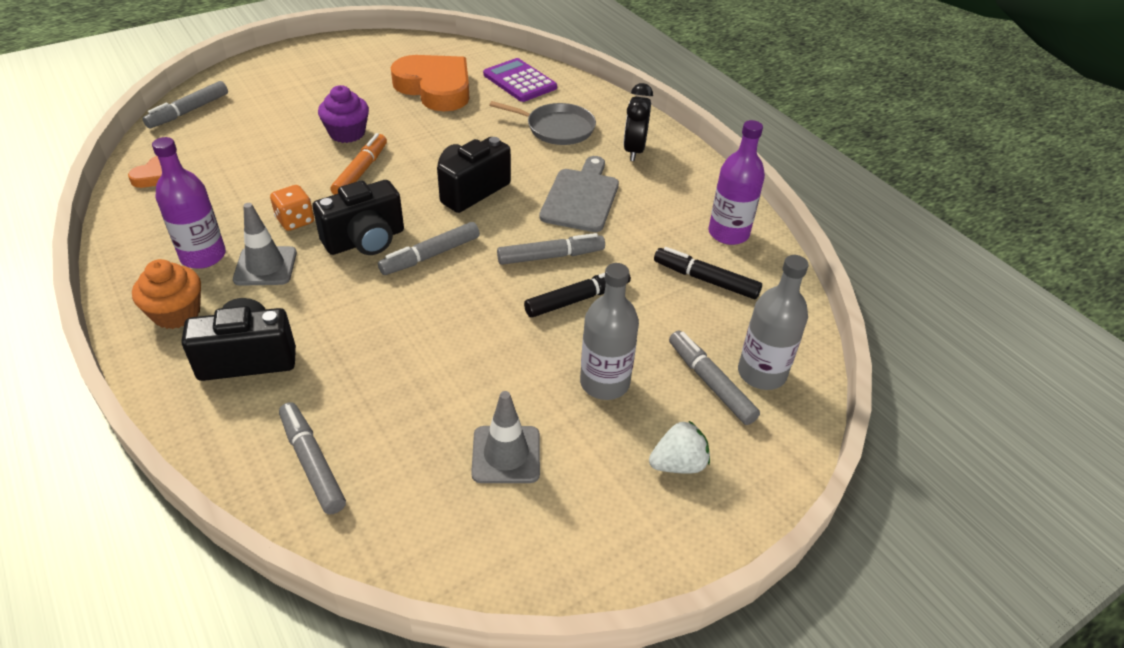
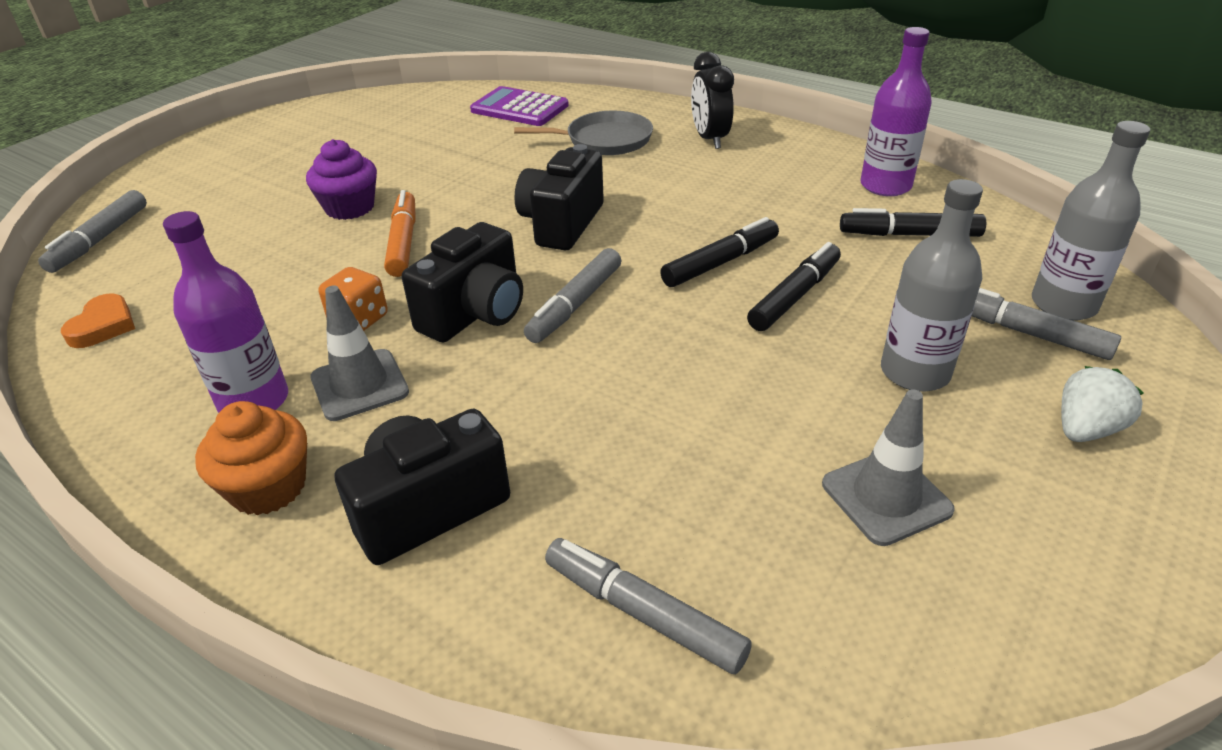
camera: 20 degrees left, 5 degrees down
orange heart [391,55,469,111] -> none
grey marker [497,233,605,265] -> black marker [660,217,779,287]
grey cutting board [539,156,619,232] -> none

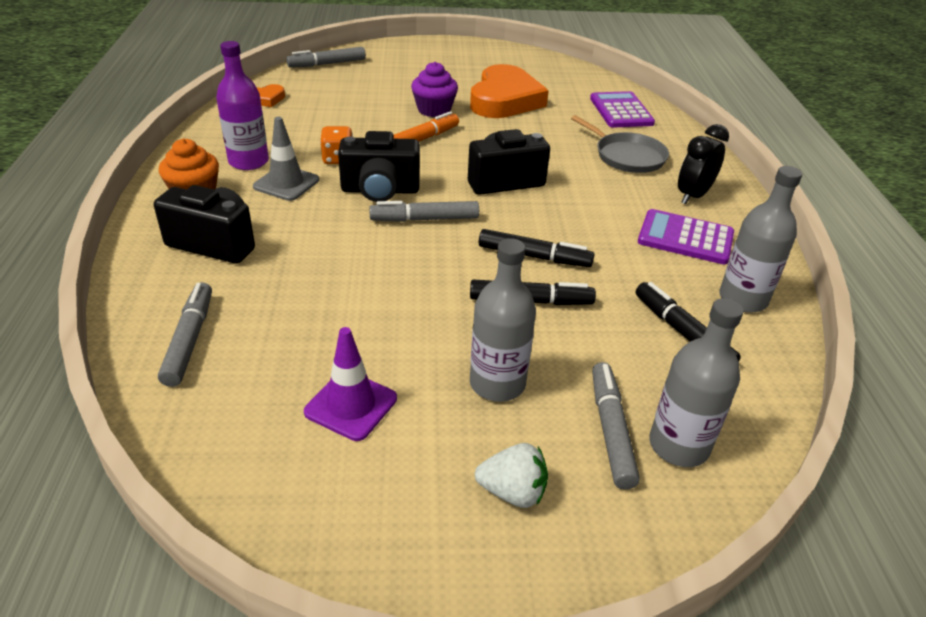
camera: 50 degrees right, 0 degrees up
grey traffic cone [822,389,955,546] -> purple traffic cone [304,327,397,441]
purple bottle [860,27,932,196] -> grey bottle [719,166,802,313]
none -> orange heart [470,64,549,118]
none -> purple calculator [638,209,734,264]

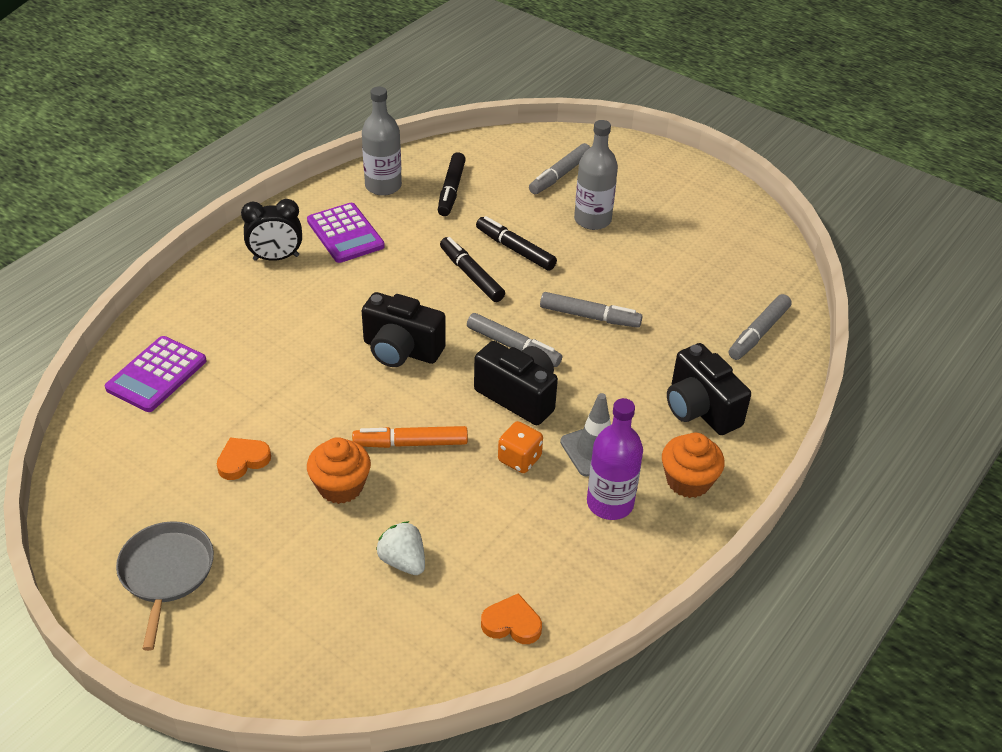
camera: 140 degrees left, 5 degrees up
grey marker [286,47,366,68] -> grey marker moved to [540,292,643,328]
purple traffic cone [304,327,397,441] -> none
purple cupcake [411,62,458,117] -> orange cupcake [307,437,371,504]
orange heart [470,64,549,118] -> orange heart [217,438,271,480], size x0.45
white strawberry [475,443,548,508] -> white strawberry moved to [376,521,425,575]
grey pan [571,115,669,173] -> grey pan moved to [116,521,214,651]
grey bottle [649,298,743,467] -> none

